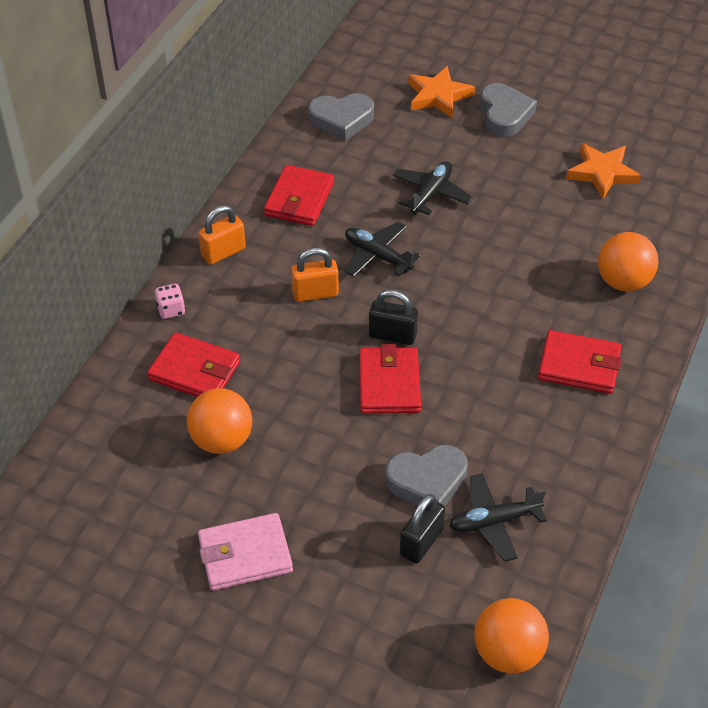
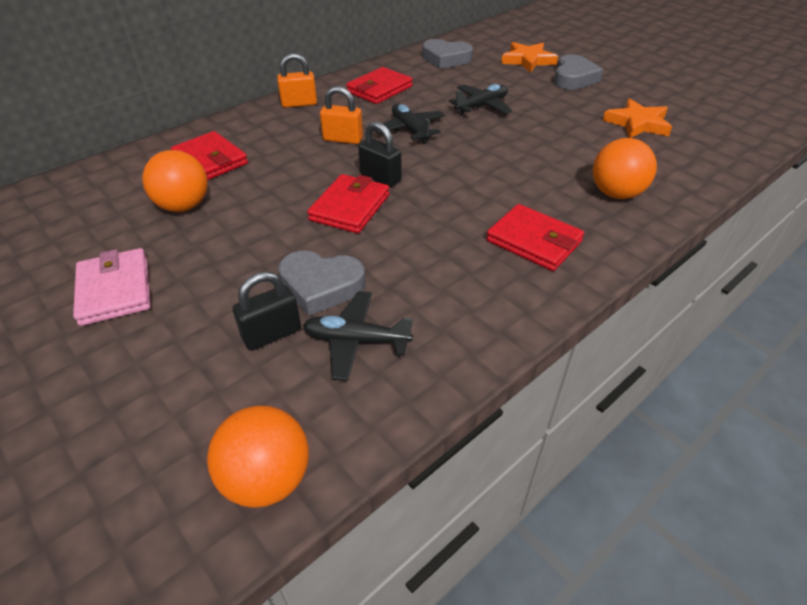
camera: 25 degrees right, 5 degrees down
pink dice [155,284,185,319] -> none
pink wallet [198,513,293,591] -> pink wallet turned 60 degrees clockwise [73,248,151,326]

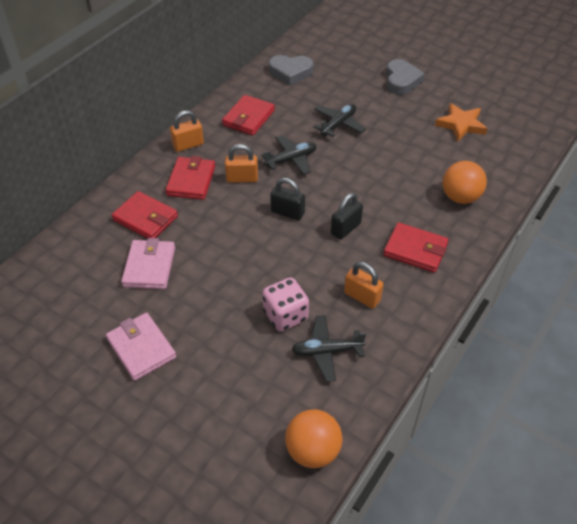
camera: 15 degrees left, 5 degrees up
orange ball [142,150,208,212] -> pink wallet [121,238,175,289]
black padlock [233,272,301,351] -> black padlock moved to [331,193,363,240]
grey heart [278,251,366,316] -> pink dice [262,277,309,332]
red wallet [307,174,389,233] -> red wallet moved to [165,156,215,200]
black plane [374,104,445,144] -> black plane turned 105 degrees clockwise [261,135,317,175]
orange star [501,42,558,73] -> none
none -> orange padlock [344,262,384,309]

